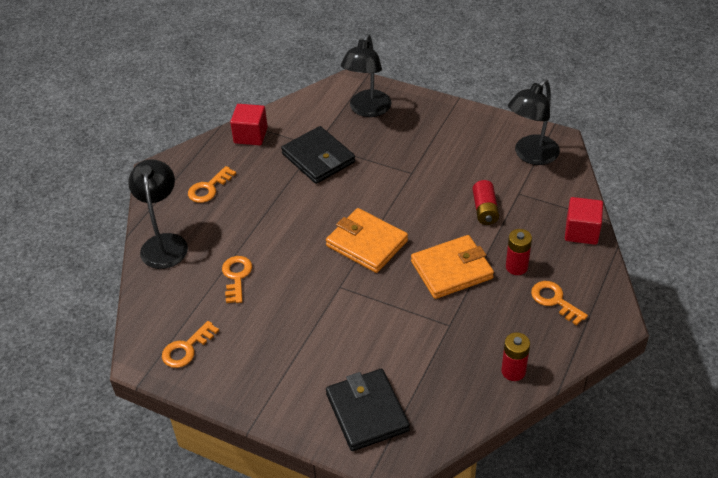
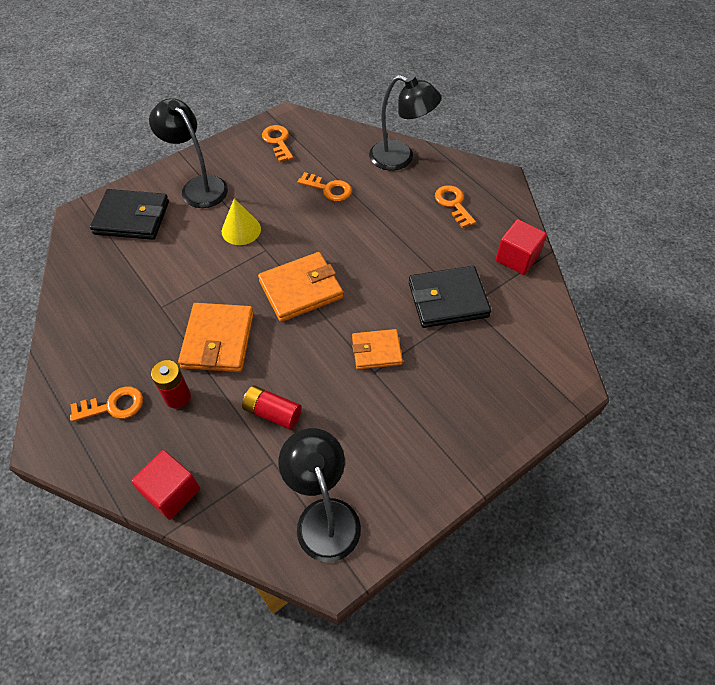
camera: 115 degrees right, 10 degrees up
black lamp [341,34,392,117] -> black lamp moved to [149,98,228,208]
red battery [501,332,530,381] -> none
none -> yellow cone [222,198,261,245]
none -> orange wallet [352,329,403,370]

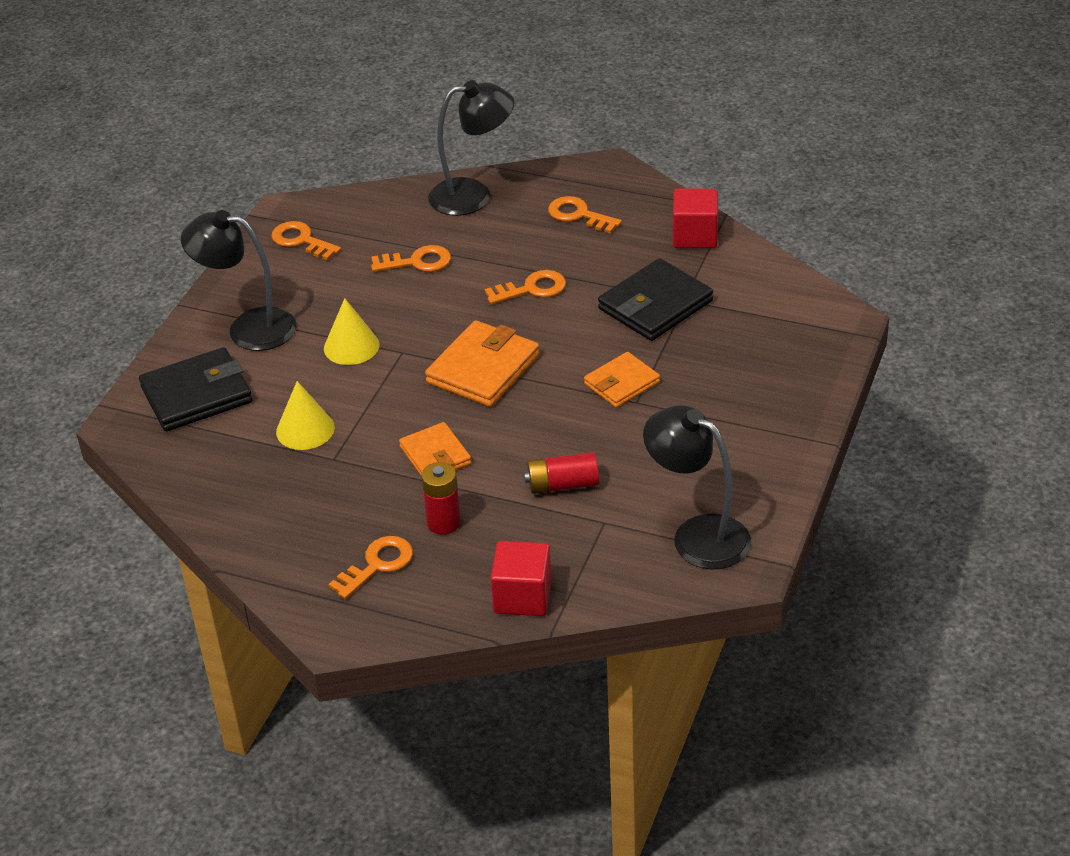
camera: 30 degrees left, 15 degrees down
orange wallet [178,303,254,372] -> orange wallet [399,422,471,475], size x0.63
none -> yellow cone [276,381,335,450]
none -> orange key [485,270,566,304]

